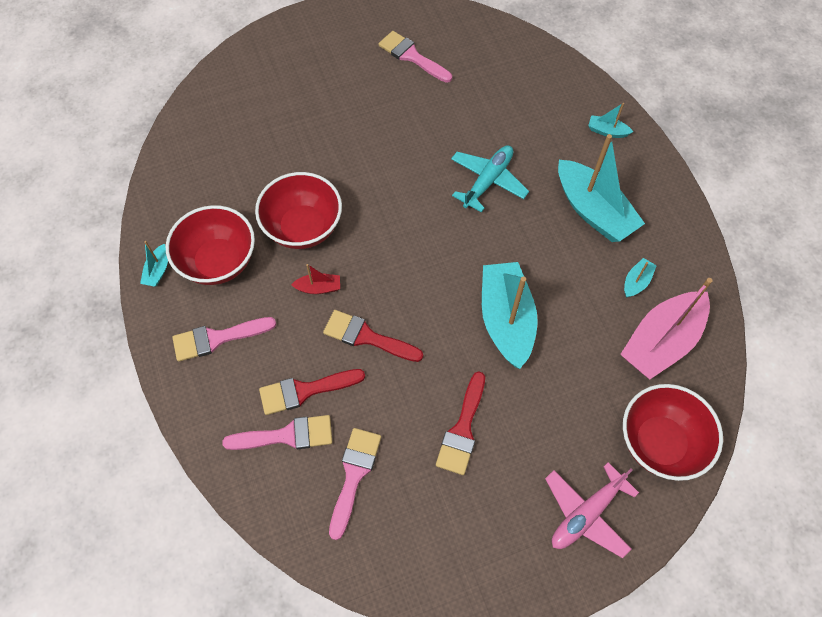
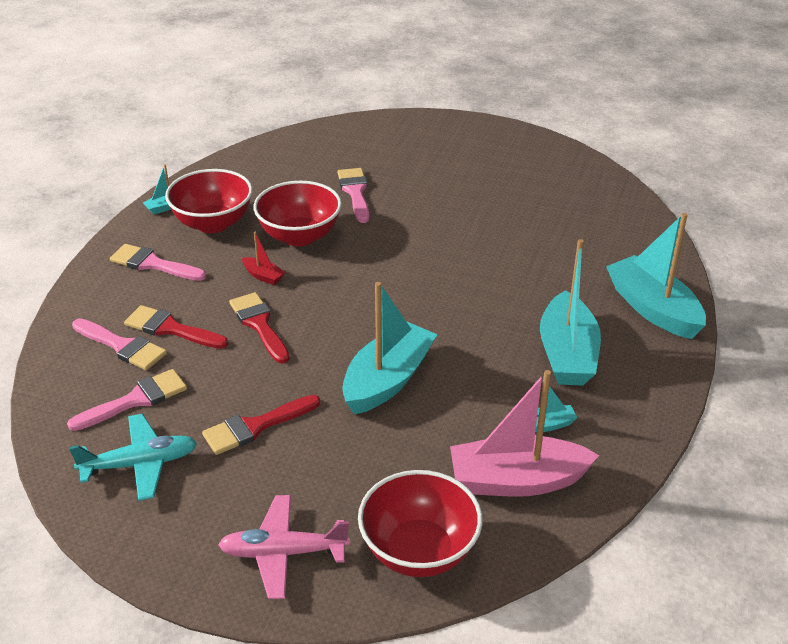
camera: 40 degrees right, 25 degrees down
pink brush [378,31,452,83] -> pink brush moved to [337,168,369,223]
turquoise plane [451,145,529,213] -> turquoise plane moved to [69,414,197,501]
turquoise boat [588,103,633,138] -> turquoise boat [606,213,706,339], size x2.29

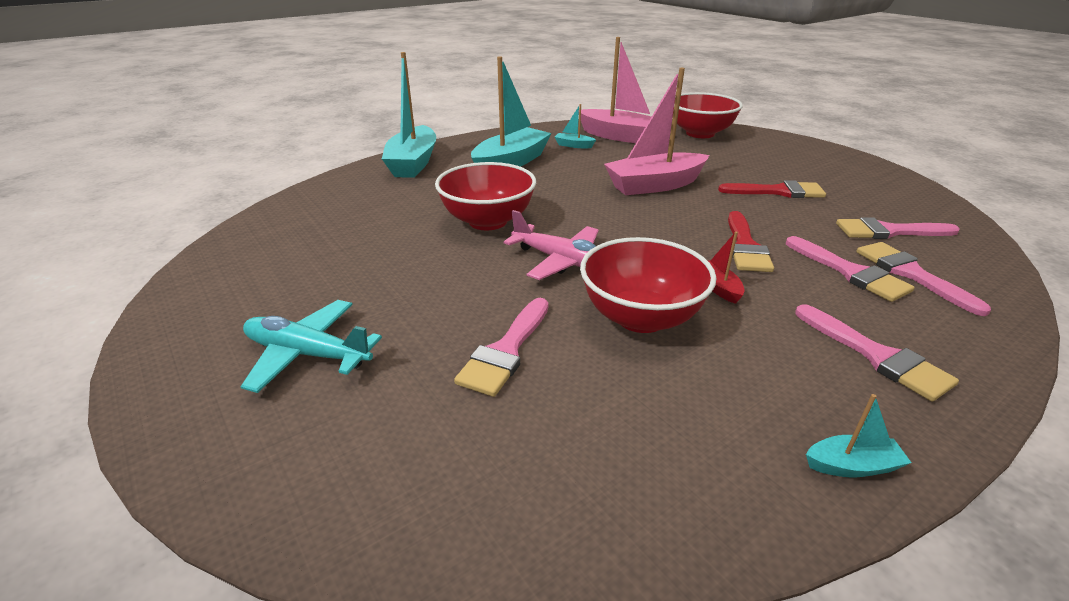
camera: 145 degrees left, 5 degrees down
turquoise plane [69,414,197,501] -> turquoise plane moved to [241,300,382,393]
red brush [124,305,228,349] -> pink brush [786,236,914,302]
red bowl [165,169,253,233] -> red bowl moved to [435,162,536,230]
pink plane [218,495,350,599] -> pink plane moved to [504,210,599,280]
turquoise boat [342,282,437,415] -> pink boat [604,68,709,195]

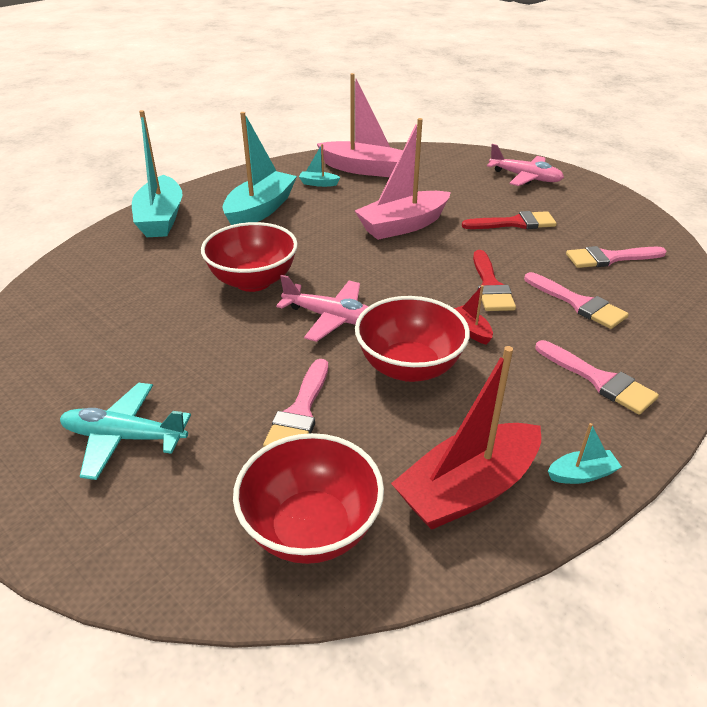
camera: 10 degrees left, 5 degrees up
red bowl [673,92,743,138] -> red bowl moved to [233,433,384,564]
pink brush [857,242,991,316] -> none
none -> red boat [391,346,541,530]
none -> pink plane [487,144,564,186]

